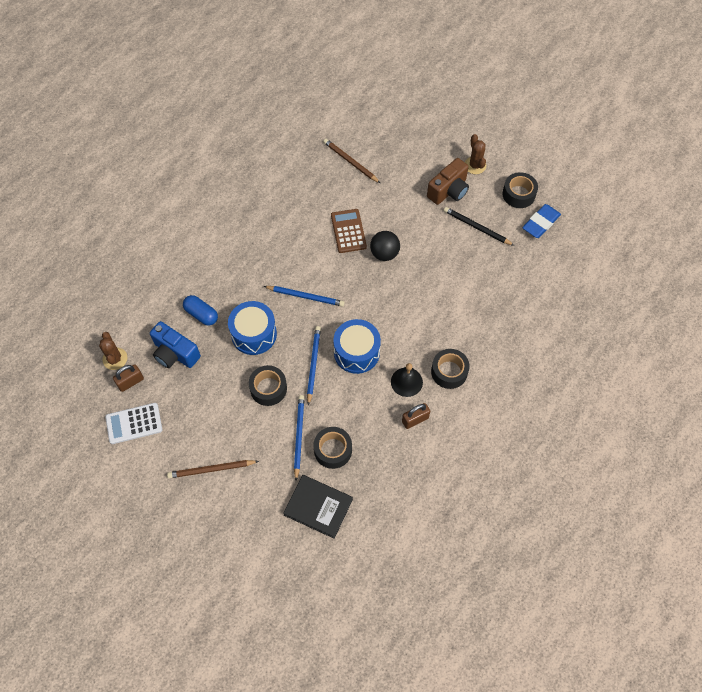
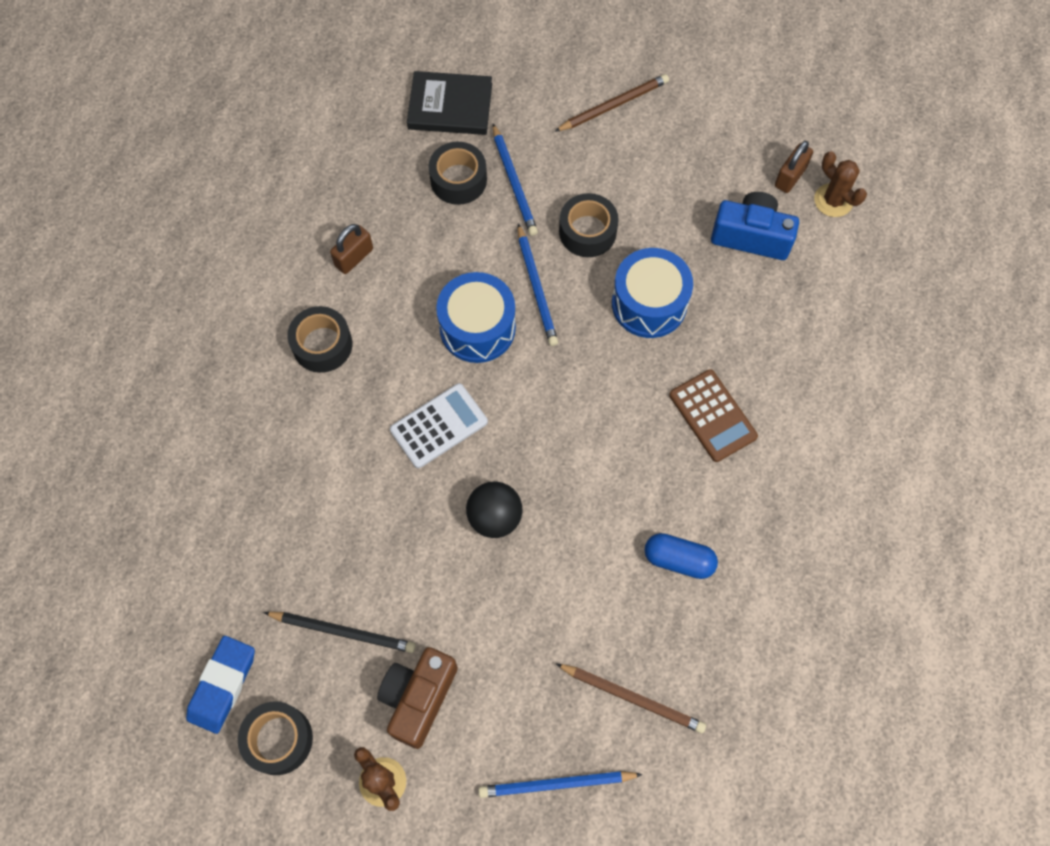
camera: 160 degrees right, 5 degrees up
white calculator [105,403,163,444] -> white calculator moved to [390,383,488,468]
blue capsule [183,295,218,326] -> blue capsule moved to [644,533,718,579]
blue pencil [264,286,345,307] -> blue pencil moved to [478,771,643,798]
brown calculator [331,209,367,253] -> brown calculator moved to [669,369,758,462]
black bell [391,363,423,397] -> none

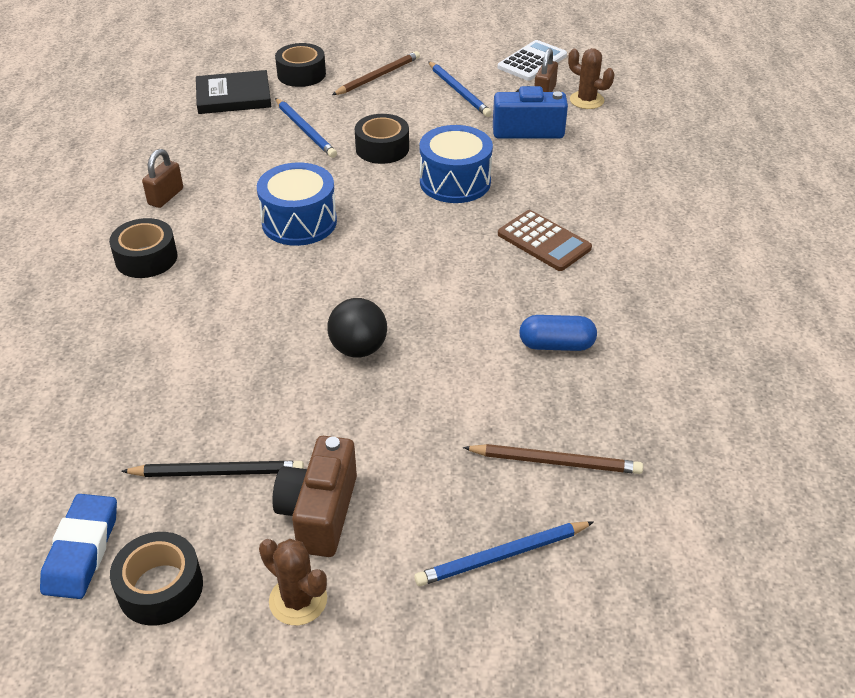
camera: 15 degrees left, 25 degrees down
white calculator [390,383,488,468] -> white calculator moved to [498,40,567,81]
black tape [429,142,487,205] -> black tape moved to [275,43,326,87]
blue pencil [518,223,558,346] -> blue pencil moved to [428,61,492,117]

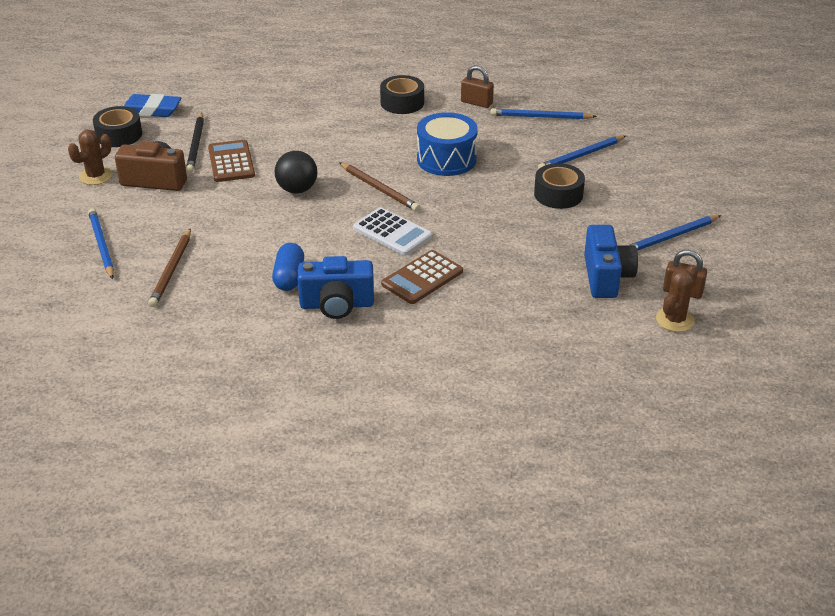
camera: 90 degrees right, 5 degrees down
black book [196,70,271,114] -> none
black tape [275,43,326,87] -> none
brown pencil [332,51,420,95] -> brown pencil moved to [339,162,420,211]
blue drum [420,125,493,203] -> none
white calculator [498,40,567,81] -> white calculator moved to [353,207,432,256]
none -> brown calculator [208,140,255,182]
none -> blue camera [297,256,374,319]
none -> blue pencil [490,108,597,119]

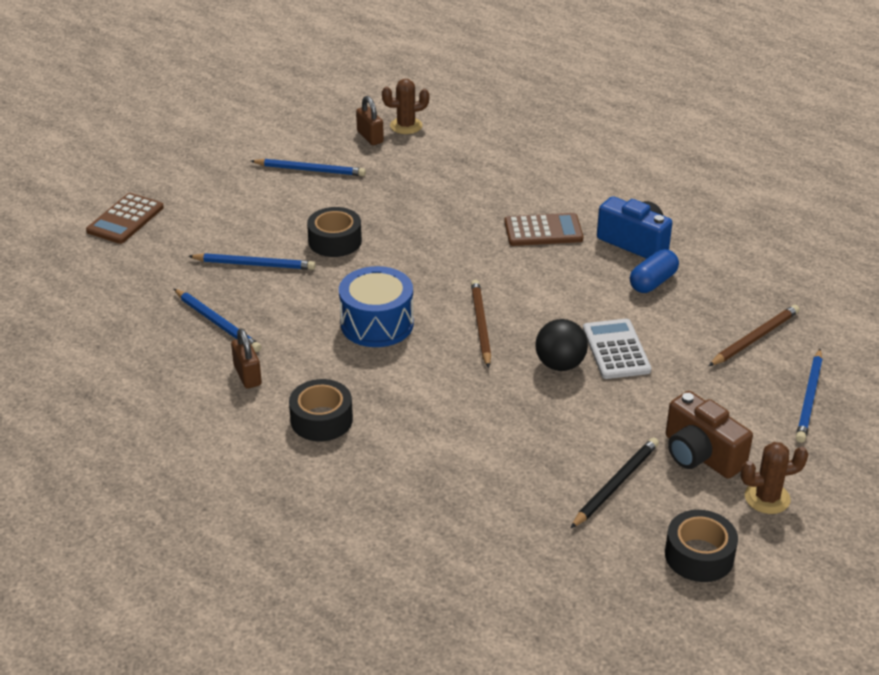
camera: 140 degrees left, 0 degrees up
blue eraser [124,94,181,117] -> none
brown calculator [208,140,255,182] -> brown calculator moved to [86,193,164,244]
white calculator [353,207,432,256] -> white calculator moved to [583,319,651,379]
blue camera [584,225,638,298] -> none

